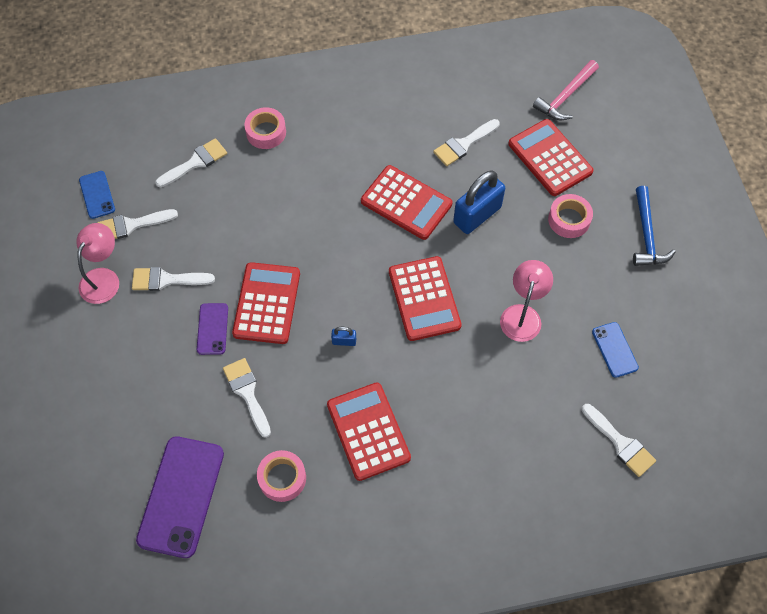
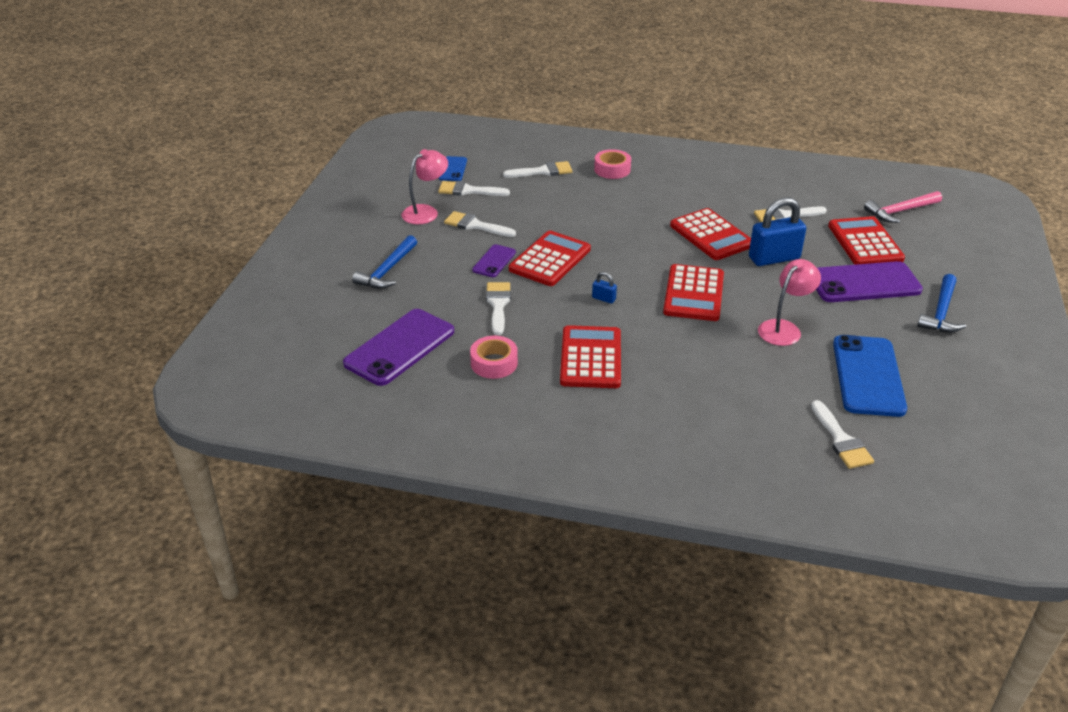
camera: 25 degrees right, 25 degrees down
pink tape [548,194,593,238] -> purple phone [816,261,923,302]
blue phone [592,322,639,378] -> blue phone [833,335,907,417], size x1.95
none -> blue hammer [352,235,417,289]

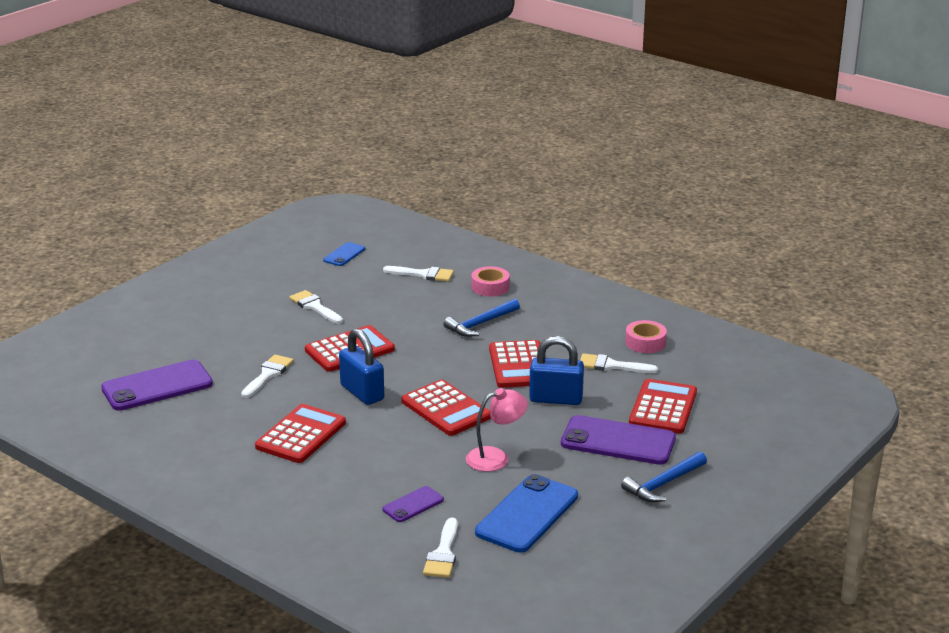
camera: 25 degrees right, 10 degrees down
blue hammer [352,235,417,289] -> blue hammer moved to [443,299,520,337]
pink lamp [401,149,448,224] -> none
white brush [438,181,510,196] -> none
pink tape [470,336,518,379] -> pink tape moved to [625,320,667,353]
purple phone [472,244,516,277] -> purple phone moved to [383,486,444,522]
blue padlock [592,272,617,304] -> blue padlock [339,329,384,405], size x2.27
red calculator [663,264,724,321] -> red calculator turned 75 degrees counterclockwise [402,380,491,436]
pink hammer [864,191,942,223] -> none

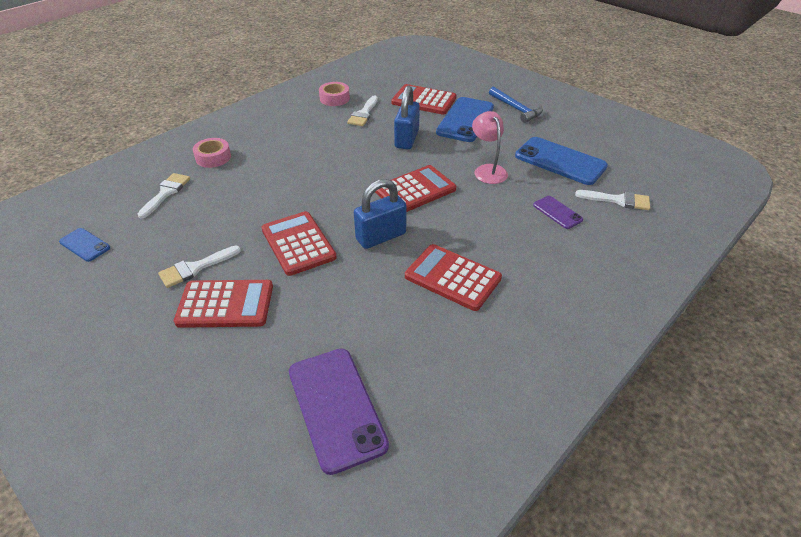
camera: 85 degrees left, 15 degrees up
white brush [241,355,294,398] -> none
blue hammer [443,299,520,337] -> none
red calculator [489,340,541,388] -> red calculator moved to [174,280,273,328]
purple phone [561,415,676,465] -> blue phone [436,97,494,142]

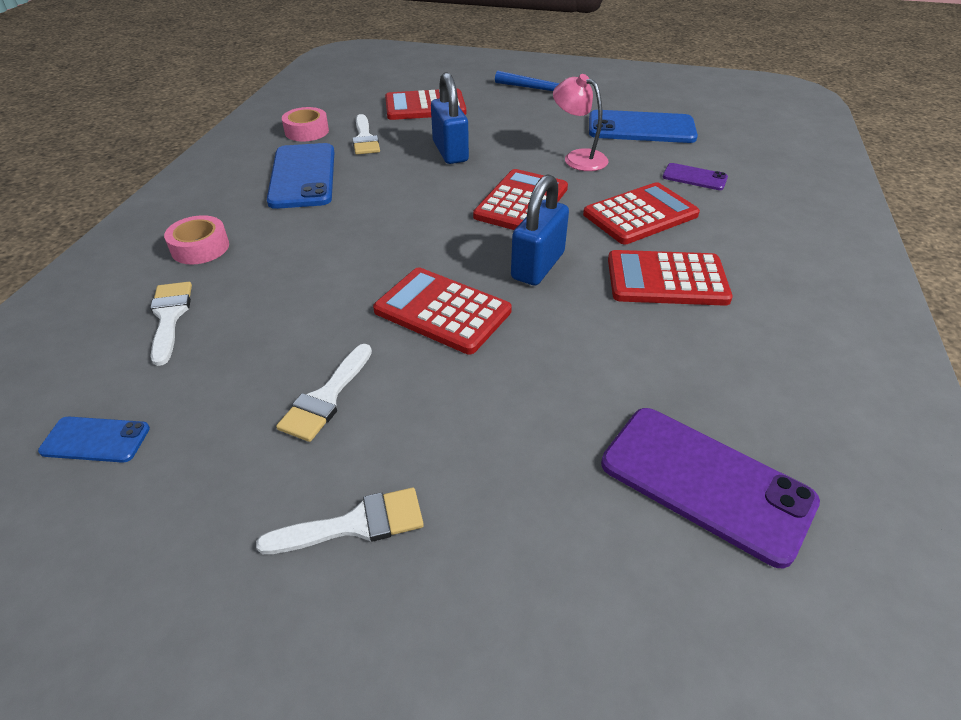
camera: 30 degrees left, 0 degrees up
red calculator [174,280,273,328] -> red calculator moved to [583,182,700,244]
blue phone [436,97,494,142] -> blue phone moved to [267,143,334,209]
white brush [575,190,650,210] -> white brush moved to [256,488,424,554]

